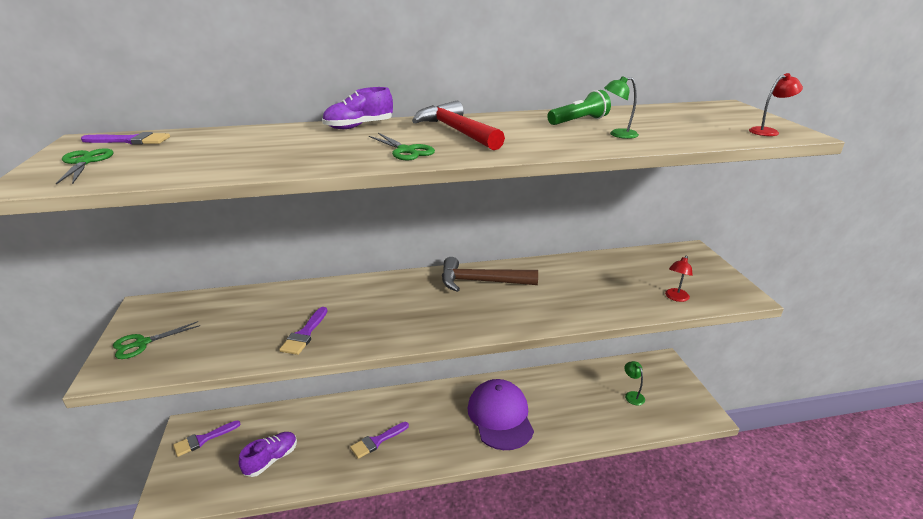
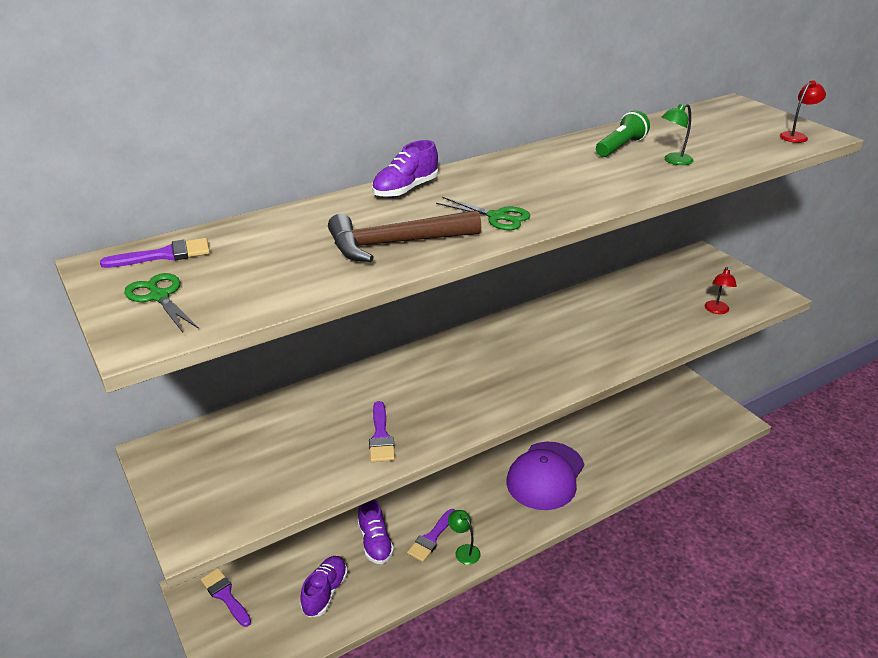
camera: 20 degrees left, 5 degrees up
green scissors [113,321,200,359] -> none
purple brush [173,420,240,457] -> purple brush turned 105 degrees clockwise [201,568,251,627]
red hammer [412,101,505,150] -> none
brown hammer [442,257,538,292] -> brown hammer moved to [328,210,481,262]
purple cap [468,379,534,450] -> purple cap turned 120 degrees counterclockwise [506,442,584,510]
green lamp [624,361,645,405] -> green lamp moved to [448,510,481,565]
none -> purple shoe [357,499,394,564]

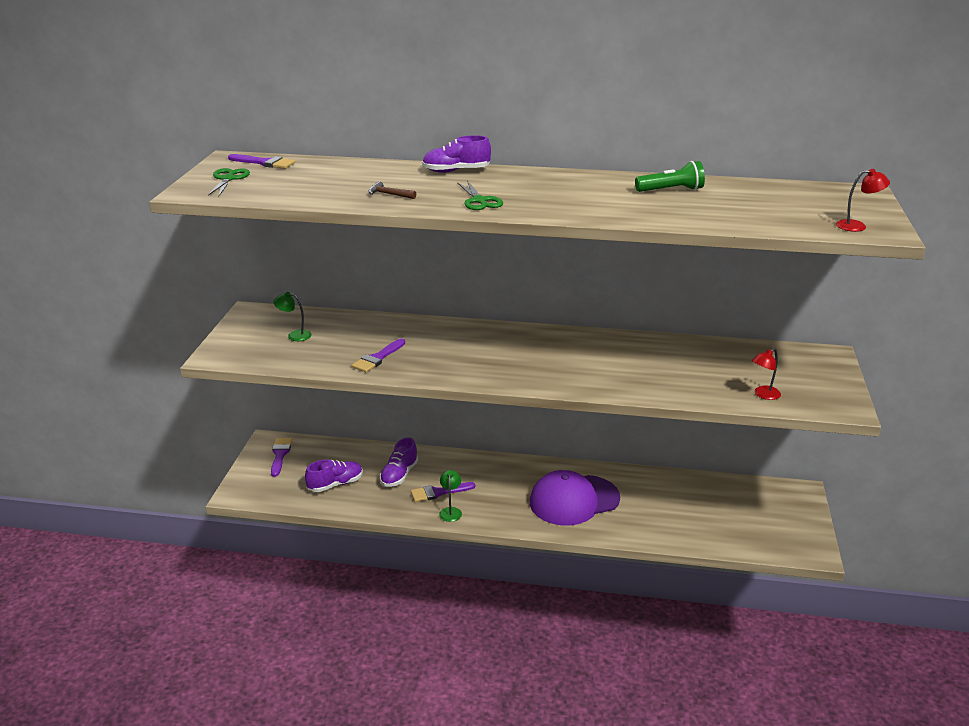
camera: 40 degrees right, 5 degrees down
brown hammer [328,210,481,262] -> brown hammer [368,181,416,199], size x0.43
green lamp [662,104,694,165] -> green lamp moved to [273,292,312,341]

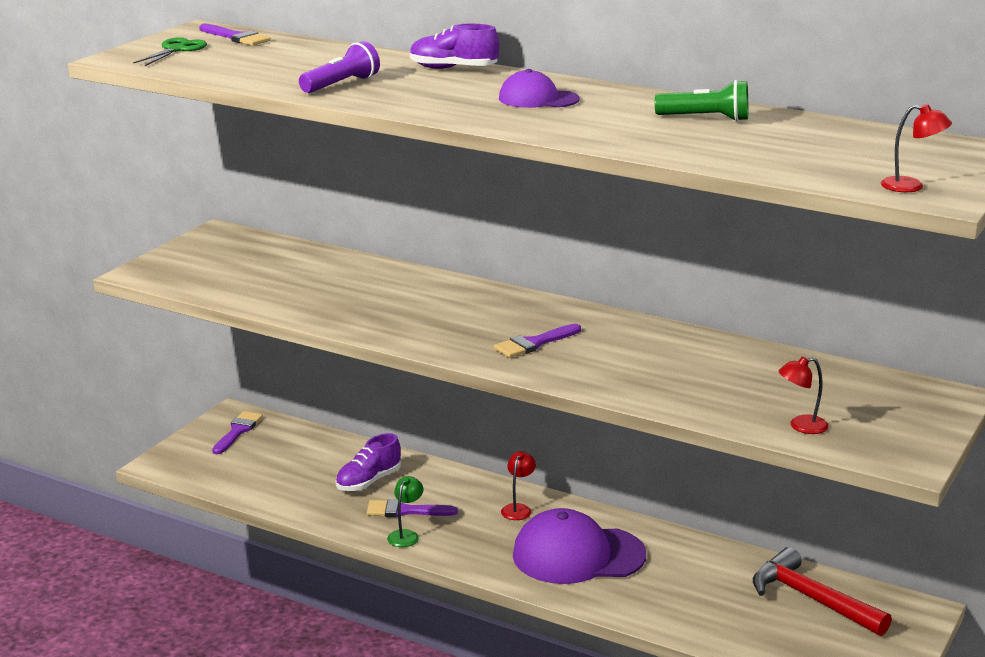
camera: 20 degrees right, 5 degrees down
green lamp [273,292,312,341] -> none
purple shoe [305,460,363,492] -> none
purple brush [352,338,405,372] -> purple brush moved to [494,324,581,358]
brown hammer [368,181,416,199] -> purple flashlight [299,41,380,93]
green scissors [457,181,503,210] -> none
none -> purple cap [499,69,580,108]
none -> red lamp [501,451,536,520]
none -> red hammer [753,547,892,636]

